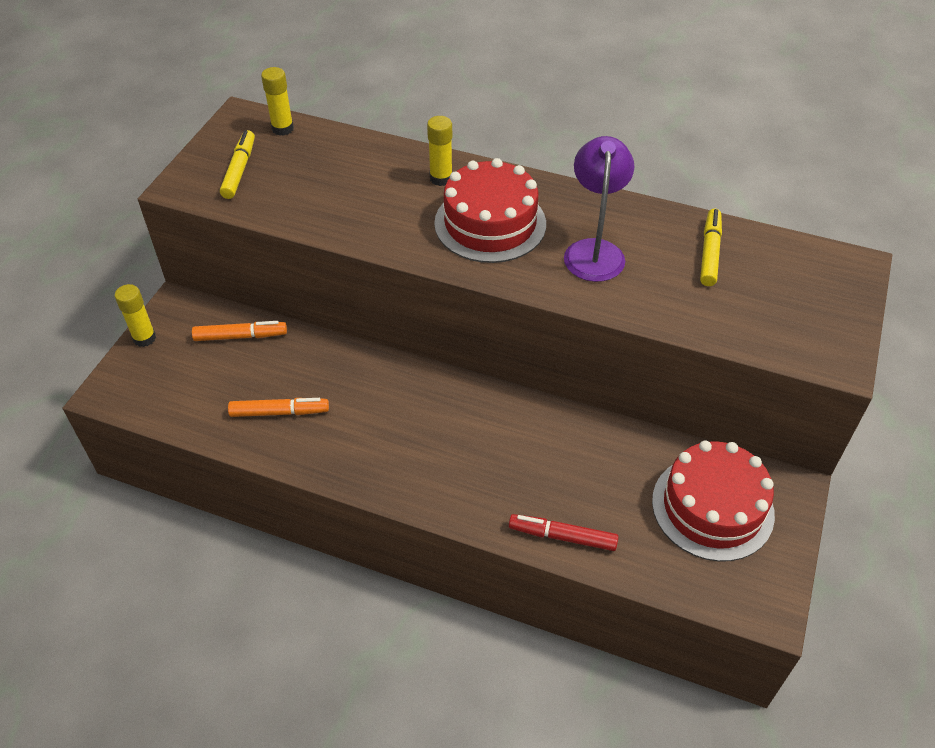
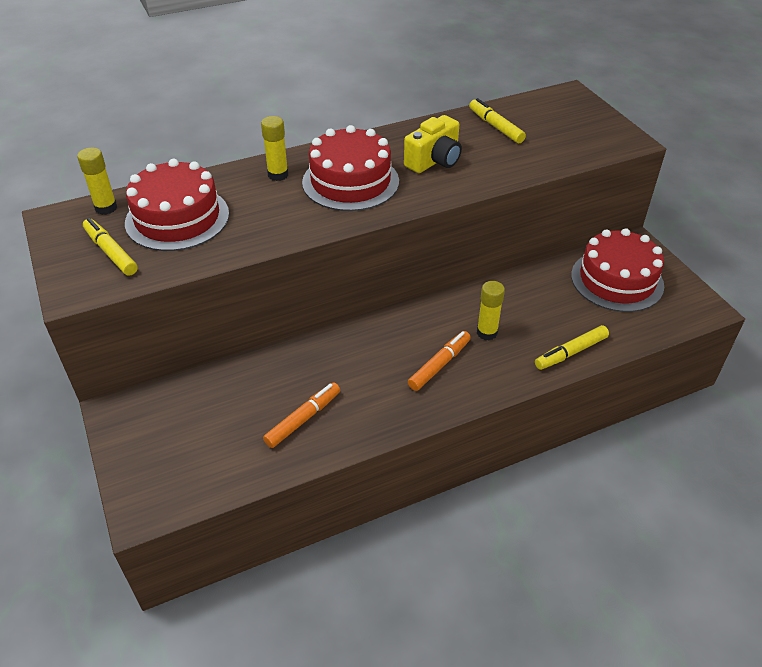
camera: 45 degrees left, 5 degrees down
yellow glue stick [115,284,156,347] -> yellow glue stick moved to [477,281,505,340]
orange marker [192,321,287,341] -> orange marker moved to [408,331,471,391]
red marker [509,514,619,551] -> yellow marker [535,325,609,370]
purple lamp [564,136,634,282] -> yellow camera [404,115,462,173]
none -> red cake [125,159,229,251]

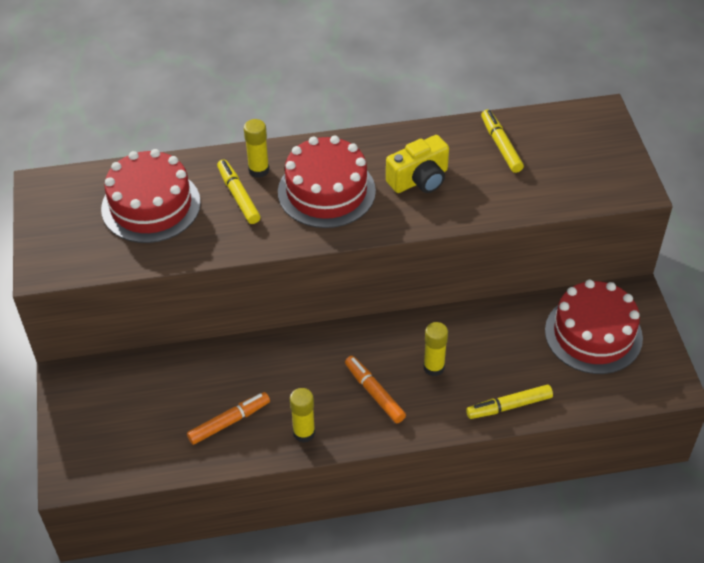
camera: 15 degrees right, 5 degrees up
yellow glue stick [77,147,117,215] -> yellow glue stick moved to [290,388,315,443]
yellow marker [83,218,138,276] -> yellow marker moved to [217,159,261,224]
orange marker [408,331,471,391] -> orange marker turned 90 degrees counterclockwise [345,356,406,423]

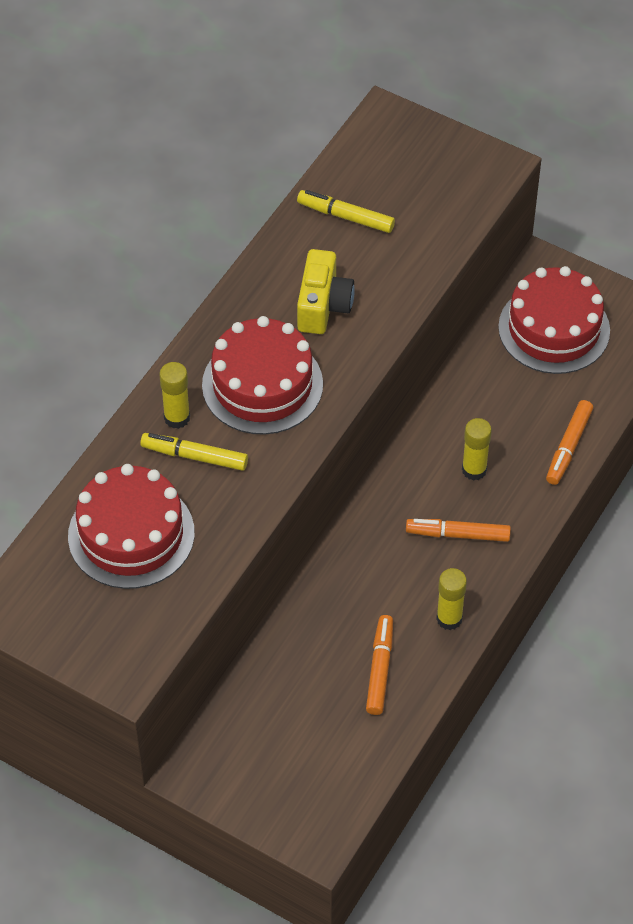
camera: 50 degrees left, 5 degrees up
yellow marker [466,385,553,419] -> orange marker [546,400,593,485]

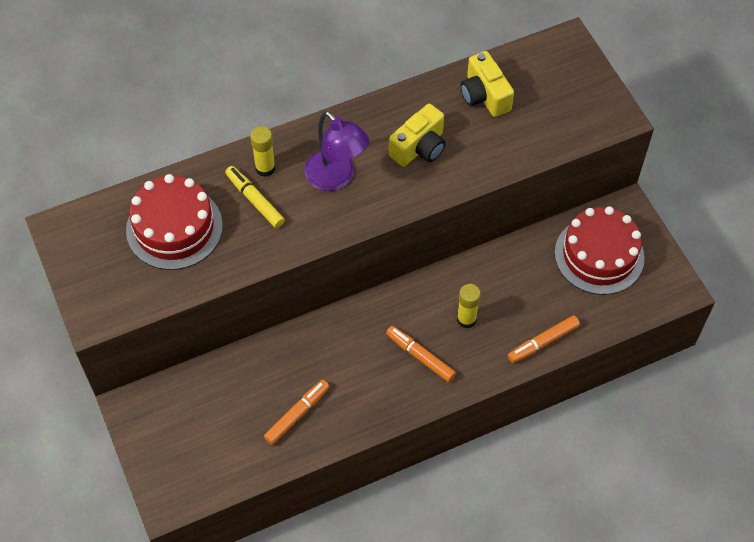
camera: 35 degrees right, 5 degrees up
red cake [202,316,323,435] -> purple lamp [305,111,369,191]
yellow marker [297,190,395,233] -> yellow camera [460,51,514,117]
yellow glue stick [436,568,467,630] -> none

